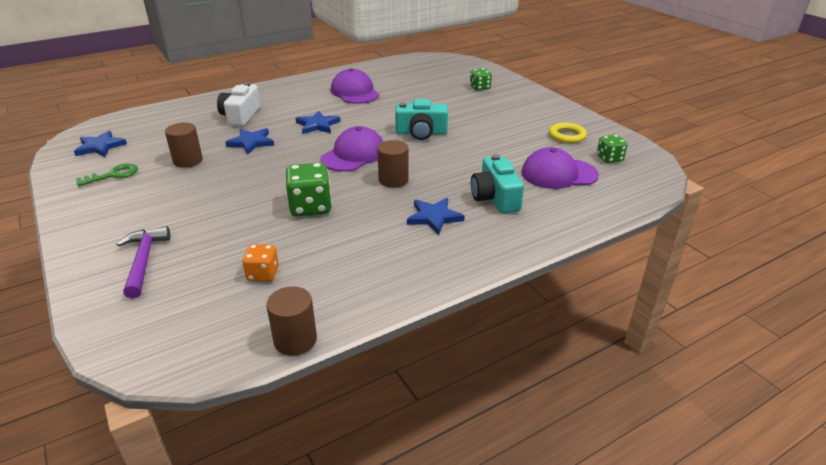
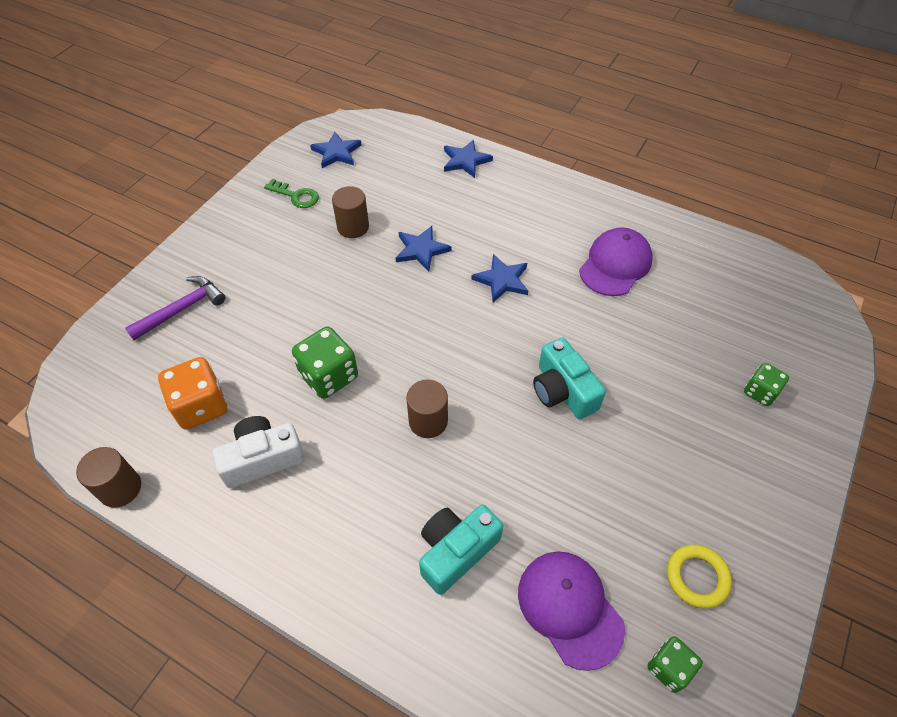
camera: 60 degrees right, 20 degrees up
white camera [217,82,260,126] -> white camera moved to [212,416,305,488]
orange dice [242,244,279,281] -> orange dice [158,357,227,430], size x1.66
purple cap [320,126,383,172] -> none
blue star [407,198,465,235] -> blue star moved to [444,140,493,178]

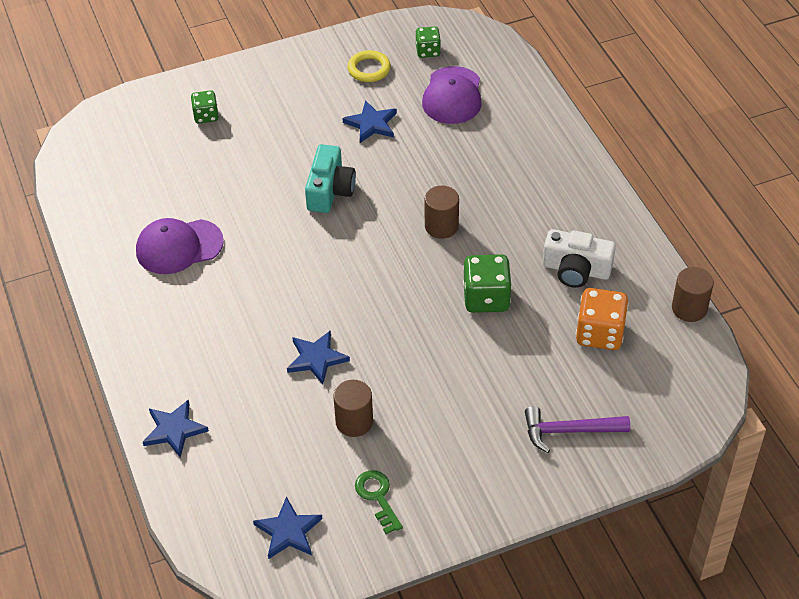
camera: 140 degrees left, 5 degrees down
turquoise camera [419,505,503,595] -> none
blue star [471,254,528,302] -> blue star moved to [342,100,397,143]

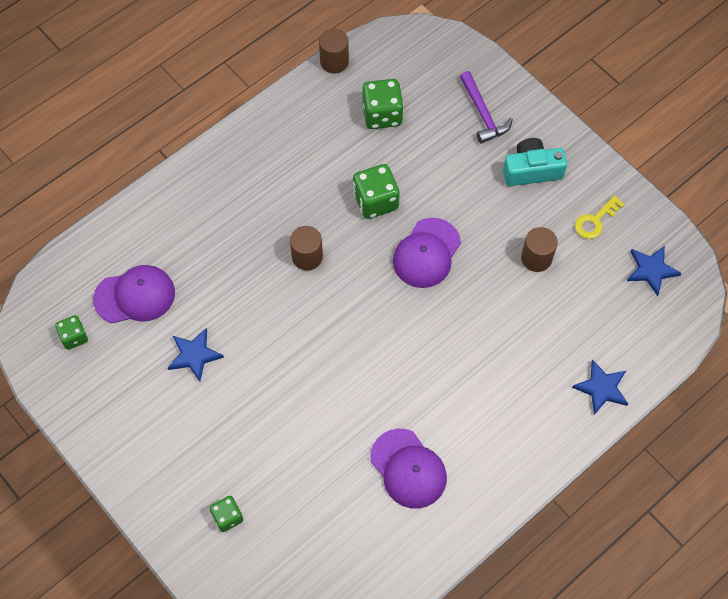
camera: 110 degrees left, 15 degrees up
blue star [287,330,350,385] -> none
turquoise camera [305,144,356,213] -> turquoise camera moved to [503,138,567,186]
yellow ring [347,50,391,82] -> none
green key [355,470,403,534] -> yellow key [575,195,625,239]
white camera [543,229,616,288] -> none
orange dice [576,288,629,350] -> green dice [362,79,404,129]
none -> purple cap [393,218,461,288]

